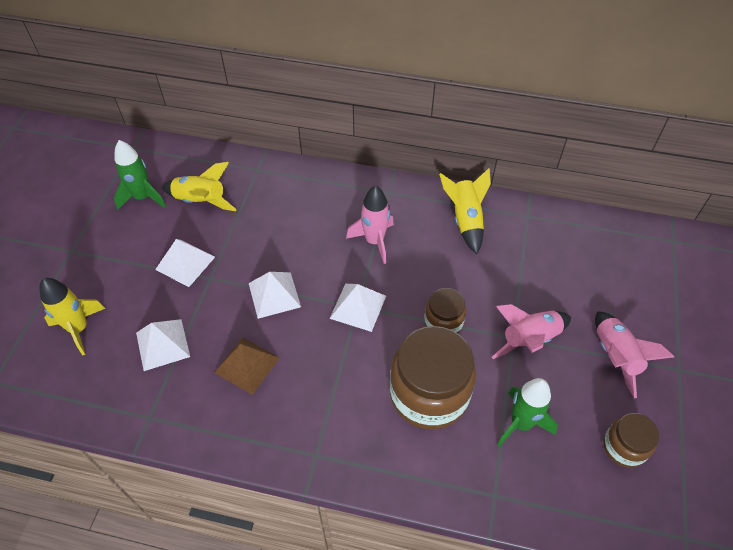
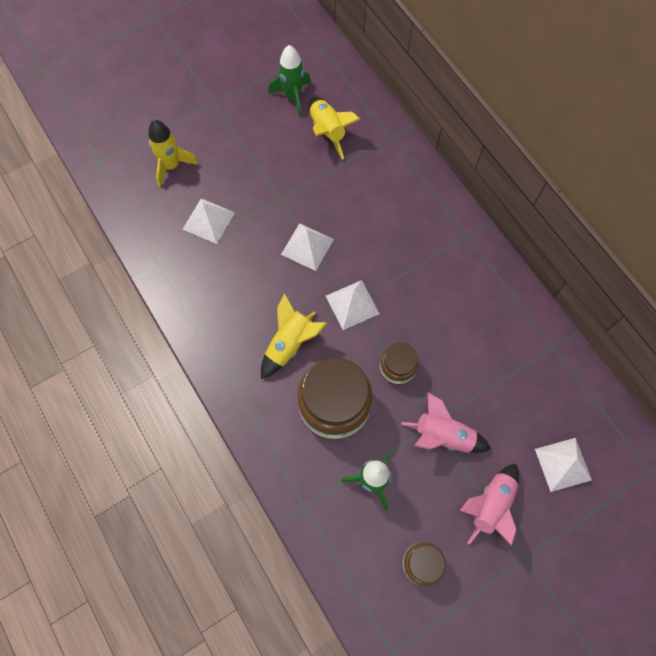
camera: 45 degrees right, 15 degrees up
white pyramid [155,239,215,287] -> white pyramid moved to [535,438,592,492]
brown pyramid [214,337,280,395] -> none
pink rocket [346,186,394,264] -> none
yellow rocket [439,168,491,254] -> yellow rocket moved to [261,293,327,379]

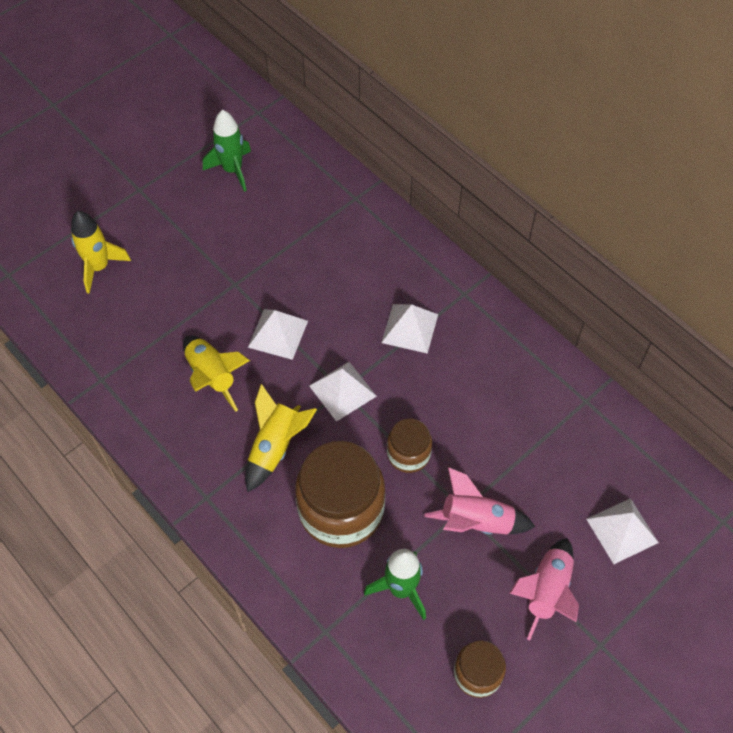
camera: 10 degrees left, 10 degrees down
white pyramid [183,198,235,244] -> white pyramid moved to [381,304,438,354]
yellow rocket [309,98,360,160] -> yellow rocket moved to [183,336,250,412]

